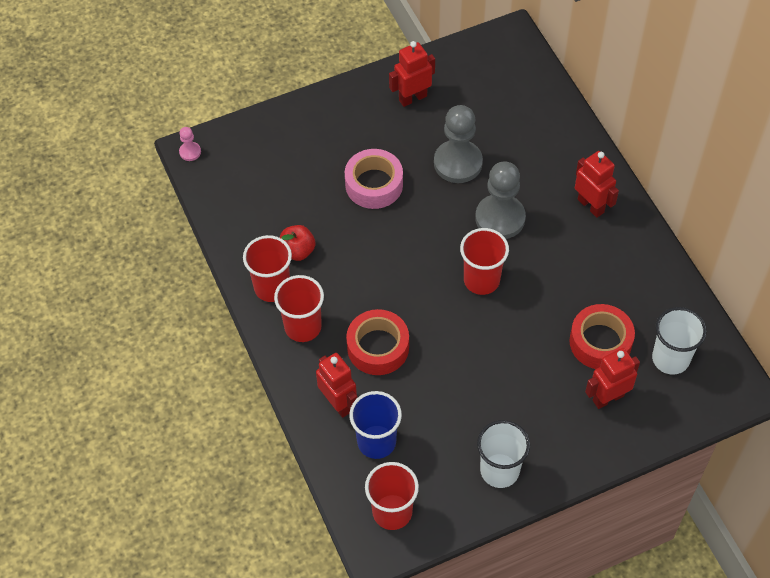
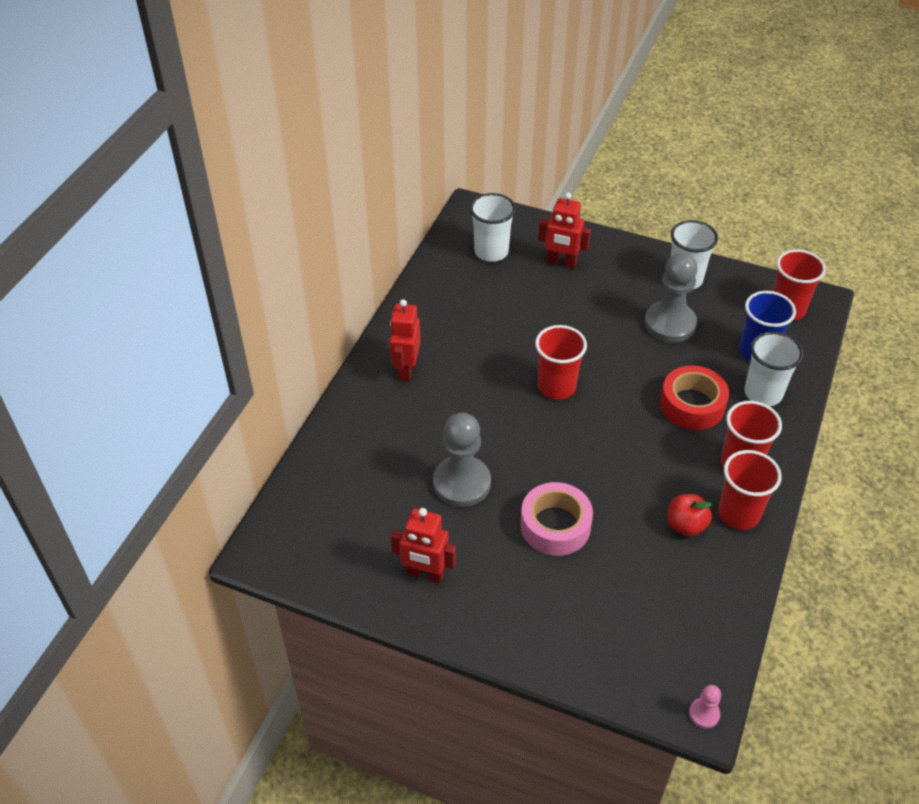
camera: 135 degrees left, 10 degrees down
red robot [316,353,357,418] -> white cup [744,331,803,406]
grey pawn [475,162,526,239] -> grey pawn moved to [644,253,697,342]
red tape [569,304,635,369] -> none

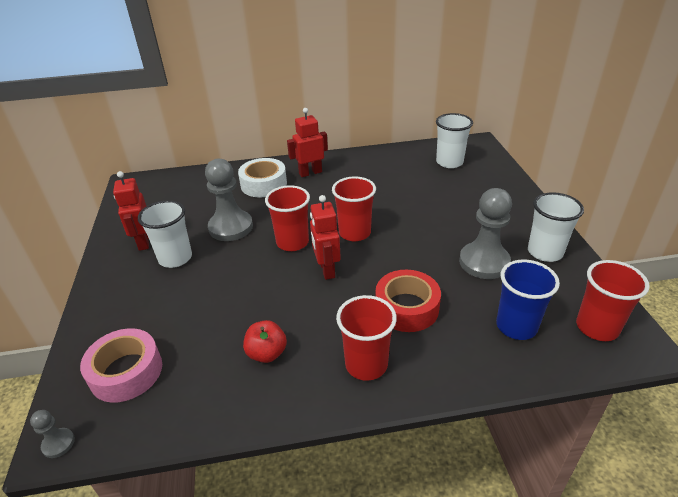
camera: 60 degrees right, 10 degrees down
pink tape [520,482,593,556] -> pink tape moved to [80,328,162,402]
red robot [538,192,591,269] -> red robot moved to [310,195,341,280]
pink pawn [689,685,721,728] -> grey pawn [30,410,75,458]
red cup [718,450,782,530] -> red cup moved to [265,185,310,251]
white cup [744,331,803,406] -> white cup moved to [138,200,192,268]
none -> white tape [238,158,287,197]

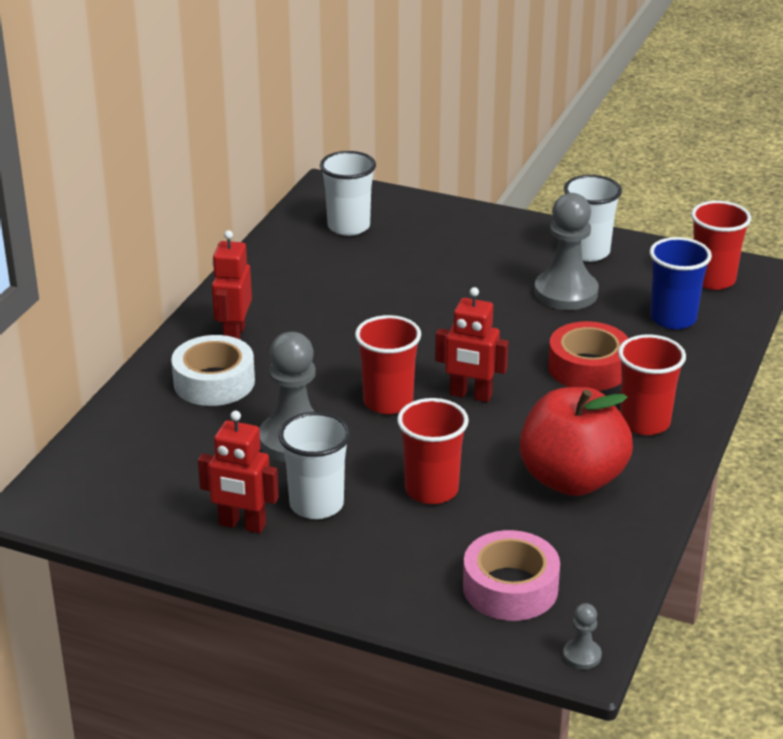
camera: 60 degrees left, 5 degrees down
red apple [243,320,287,363] -> red apple [520,387,633,496], size x2.04
red cup [332,176,376,241] -> red cup moved to [397,398,469,504]

